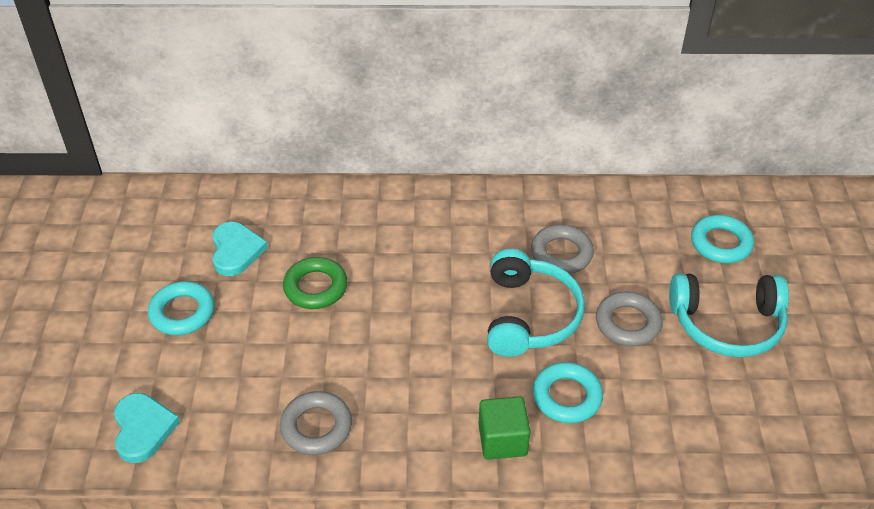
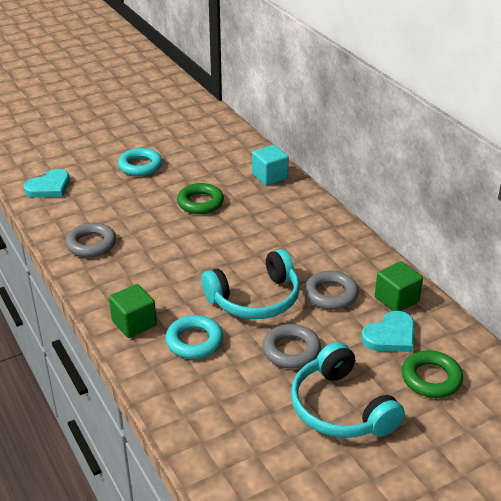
camera: 60 degrees right, 10 degrees down
turquoise heart [212,222,268,276] -> turquoise heart moved to [361,311,414,352]
turquoise ring [691,215,754,263] -> green ring [402,350,463,398]
none -> turquoise cube [252,145,289,186]
none -> green cube [375,261,423,311]

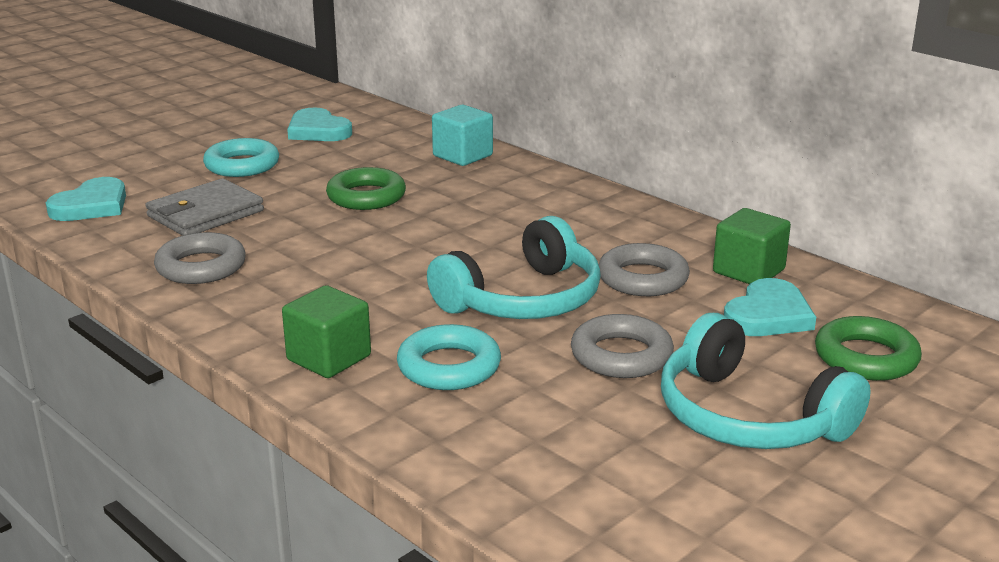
camera: 15 degrees left, 10 degrees down
none -> grey wallet [145,178,264,236]
none -> turquoise heart [287,108,352,141]

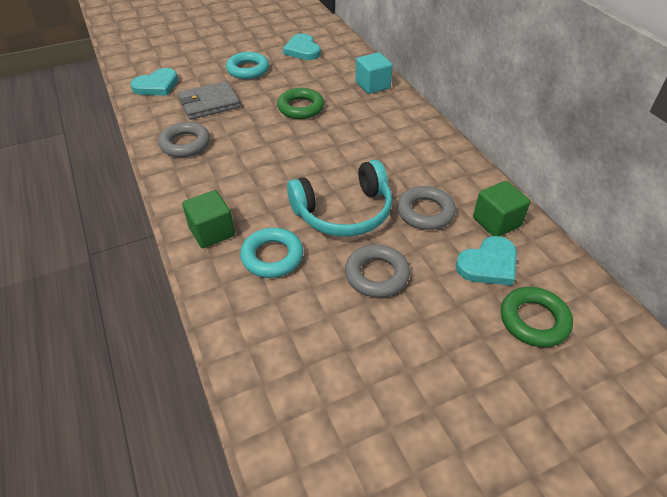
camera: 20 degrees right, 20 degrees up
turquoise headphones [661,313,871,449] -> none

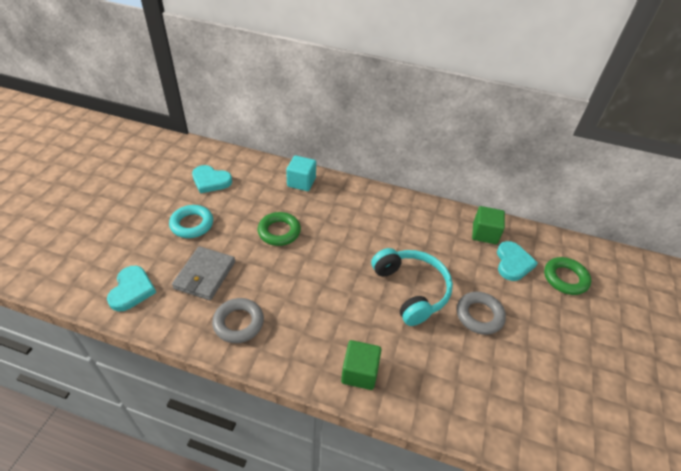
camera: 50 degrees left, 0 degrees up
turquoise ring [240,228,303,278] -> none
turquoise headphones [287,160,392,237] -> turquoise headphones turned 45 degrees counterclockwise [371,248,453,326]
grey ring [397,186,456,230] -> none

